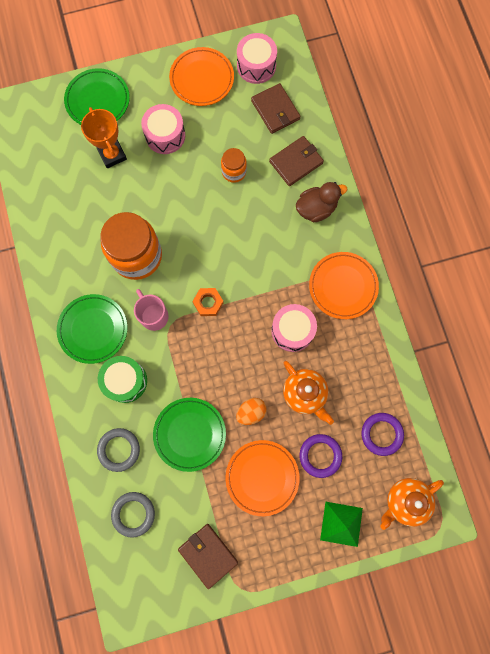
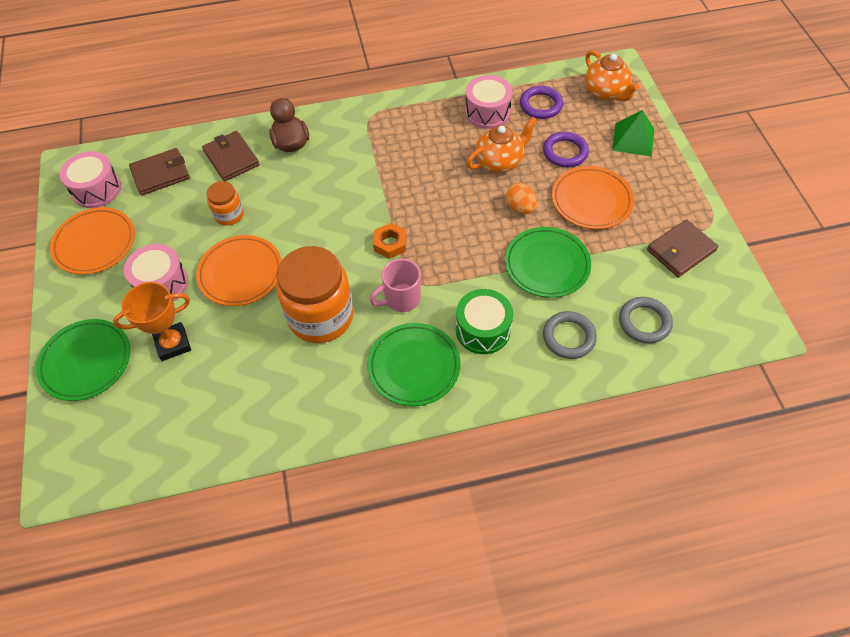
camera: 85 degrees left, 20 degrees down
pink drum [271,304,317,352] -> pink drum moved to [465,75,512,129]
orange plate [309,252,379,319] -> orange plate moved to [196,235,282,306]

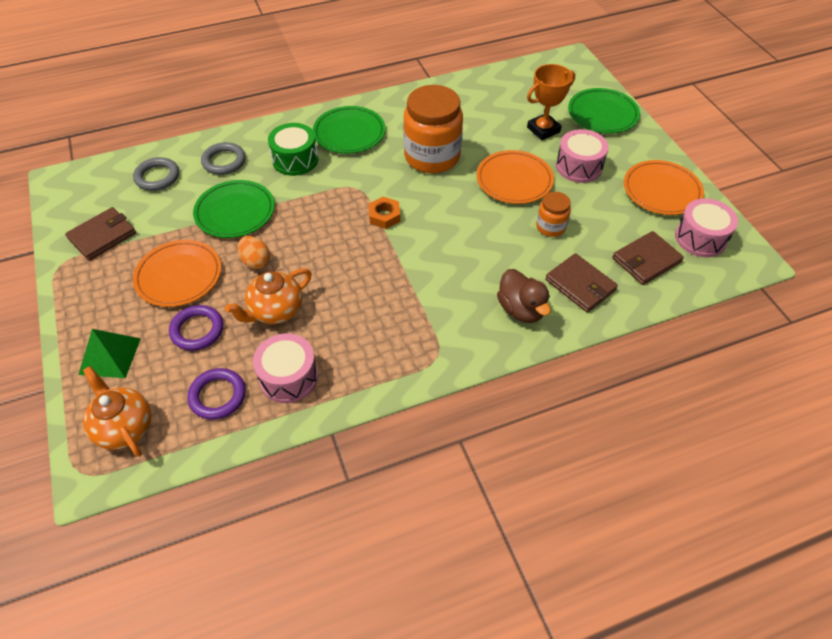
camera: 170 degrees right, 5 degrees down
pink mug [369,259,421,312] -> none

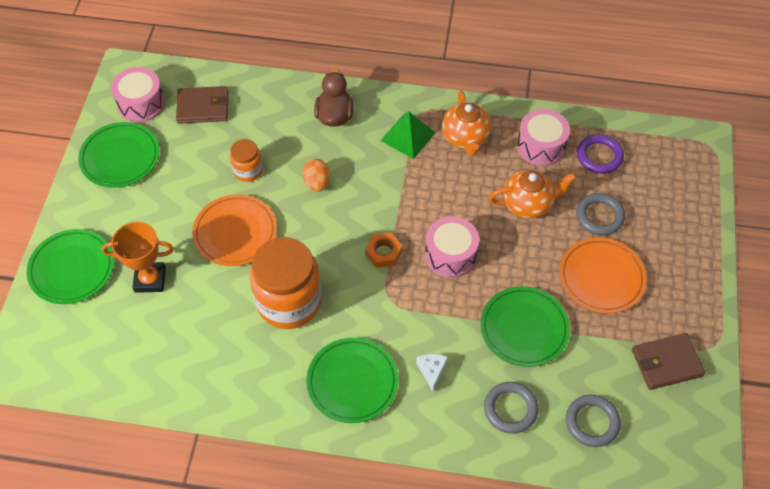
camera: 150 degrees left, 5 degrees up
green pyramid [78,329,141,378] -> green pyramid moved to [381,112,436,159]
orange teapot [83,366,152,457] -> orange teapot moved to [442,91,491,156]
purple ring [169,305,223,351] -> grey ring [576,193,625,236]
orange egg [238,236,270,269] -> orange egg moved to [302,159,330,192]
green drum [268,123,318,176] -> white cheese [416,354,448,391]
brown wallet [545,253,618,313] -> none
pink drum [556,129,609,183] -> pink drum moved to [425,216,479,278]
orange plate [624,160,704,215] -> green plate [78,122,159,188]

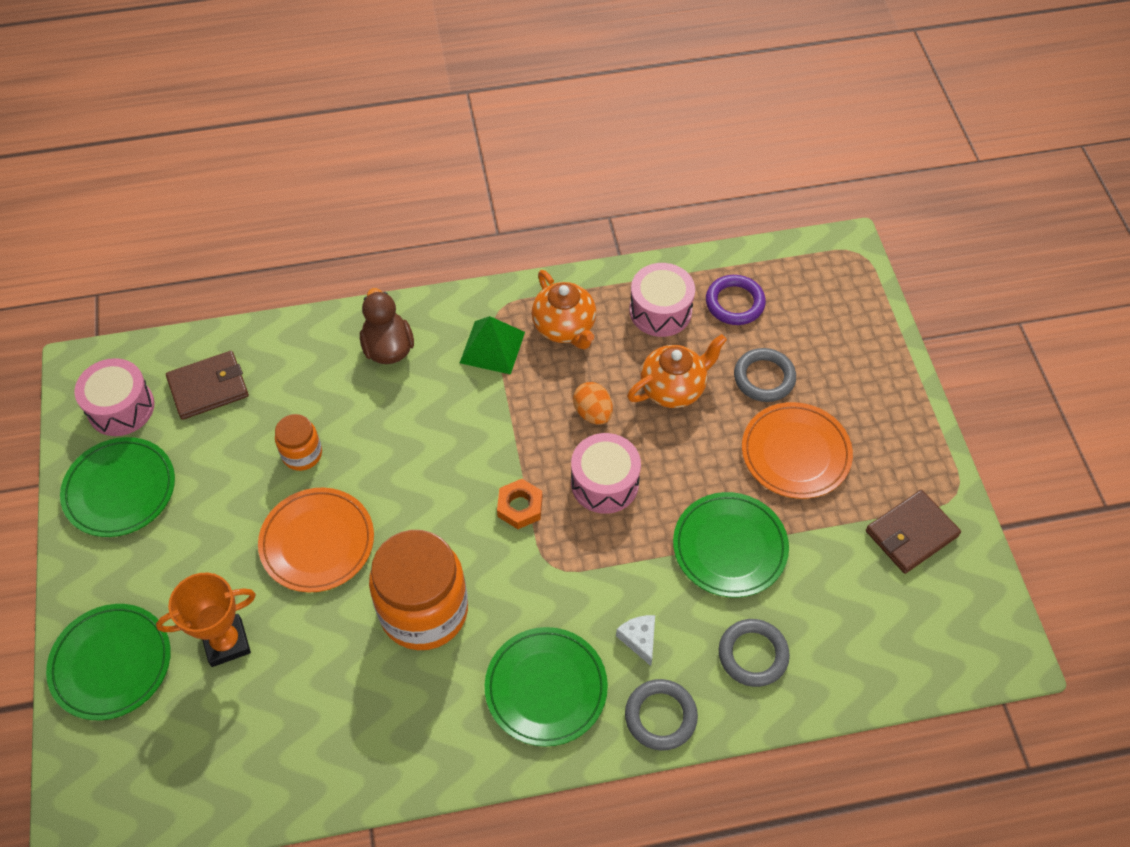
camera: 20 degrees left, 0 degrees up
orange egg [302,159,330,192] -> orange egg moved to [573,382,613,425]
grey ring [566,395,621,447] -> grey ring moved to [625,679,698,751]

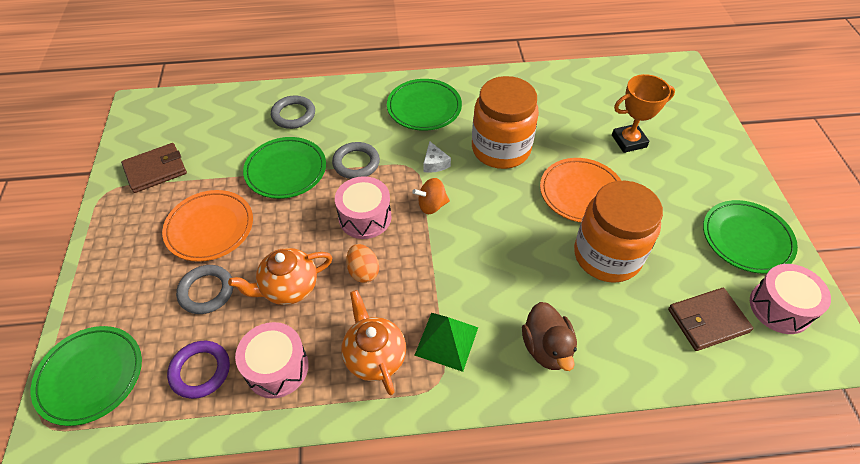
camera: 175 degrees left, 5 degrees down
green plate [46,604,171,720] -> green plate moved to [31,326,142,426]
orange jar [275,414,322,471] -> orange jar [574,181,663,283], size x2.03
orange nut [497,479,542,529] -> orange spinning top [412,178,450,214]
white cheese [616,615,655,666] -> white cheese moved to [423,141,451,173]
grey ring [625,679,698,751] -> grey ring moved to [332,142,380,179]

